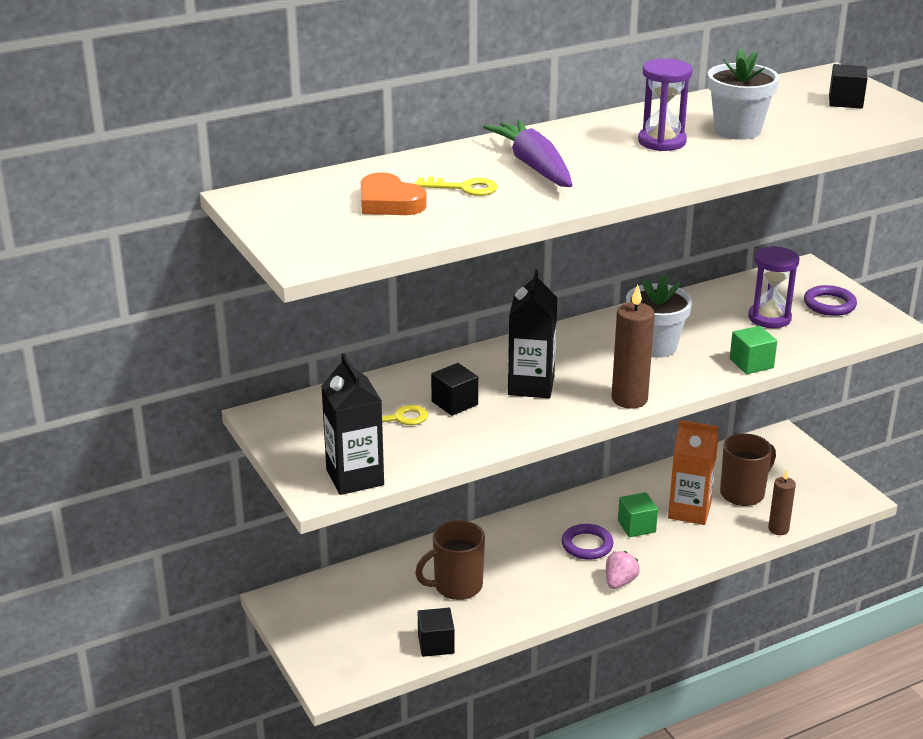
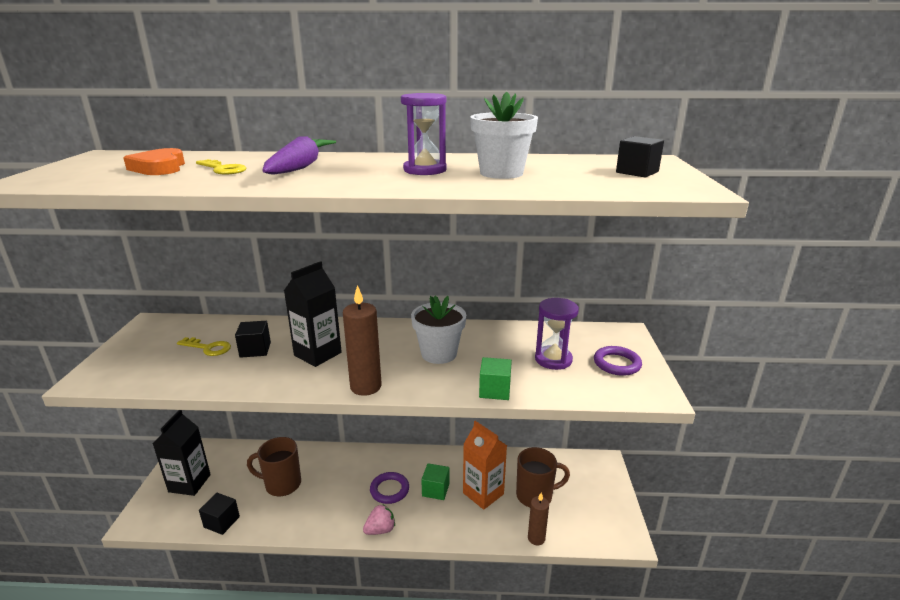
camera: 30 degrees right, 5 degrees down
black carton [321,353,384,495] -> black carton moved to [153,410,211,496]

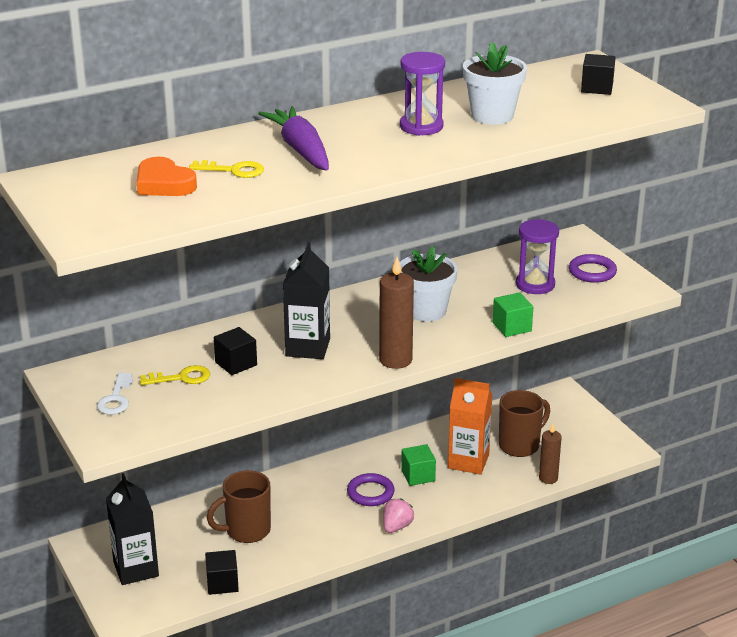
camera: 30 degrees left, 5 degrees up
none -> white key [97,372,133,415]

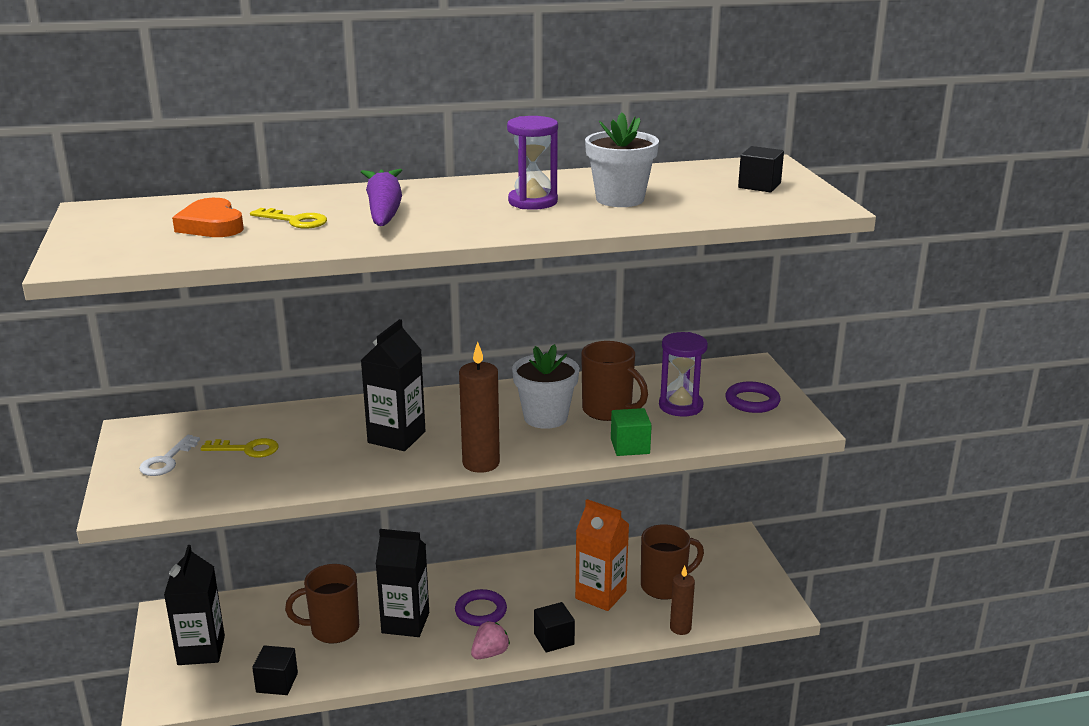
camera: 15 degrees right, 5 degrees down
black cube [214,327,257,375] -> black cube moved to [534,602,575,652]
green cube [401,444,436,486] -> none
none -> black carton [376,529,429,637]
none -> brown mug [581,341,648,421]

